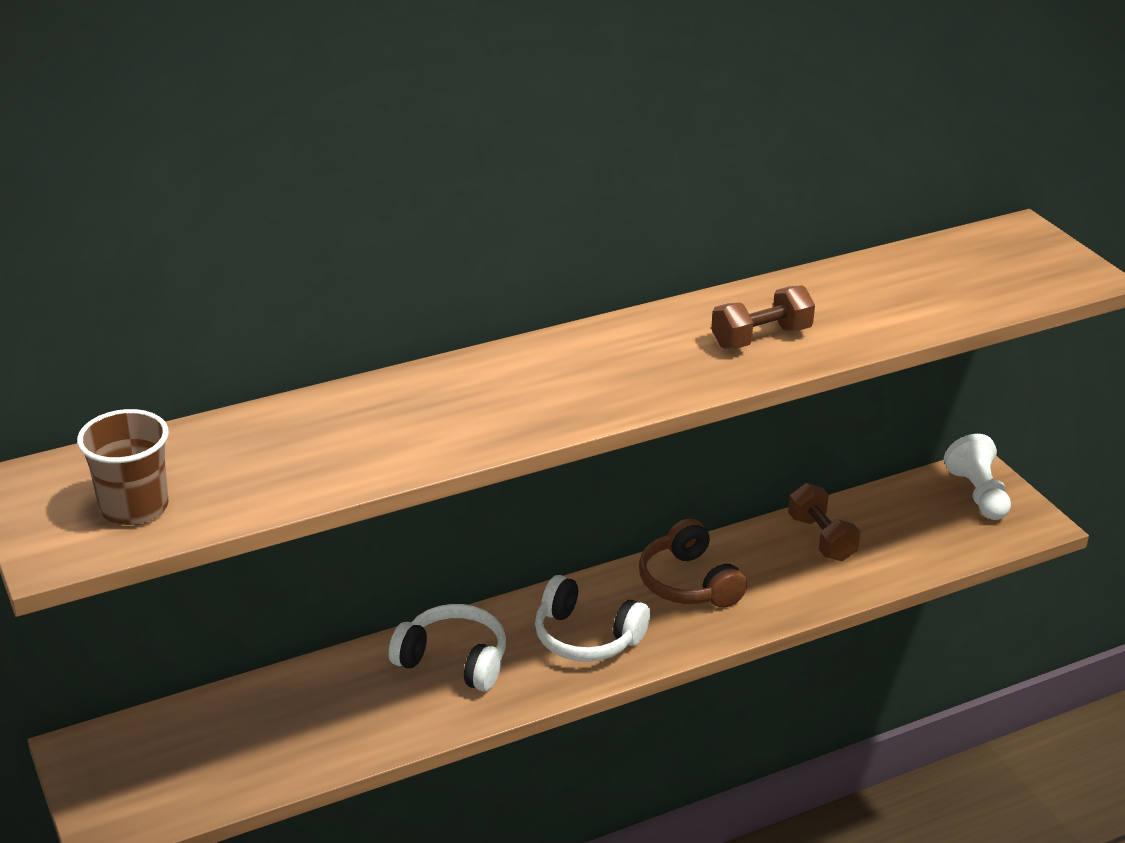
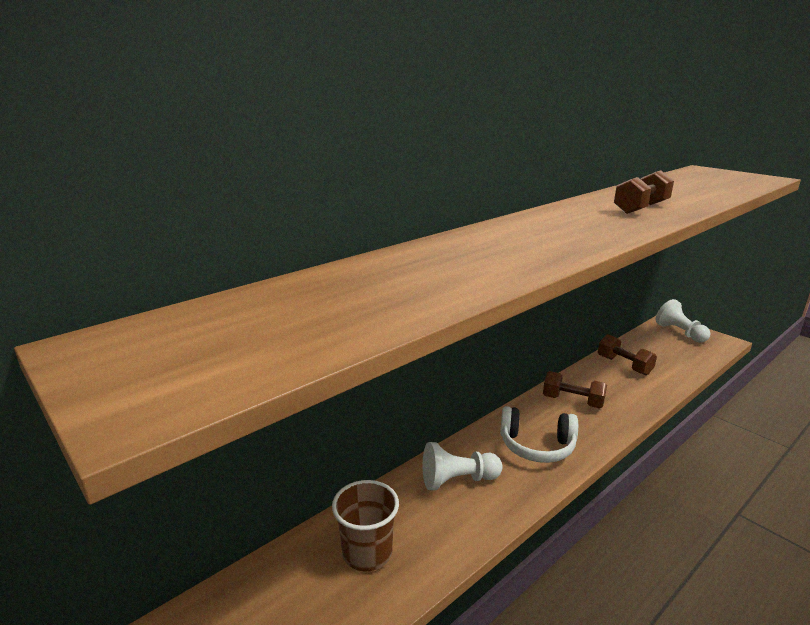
camera: 15 degrees left, 10 degrees down
brown cup [77,409,169,525] -> brown cup moved to [332,480,399,571]
white headphones [389,604,506,691] -> white pawn [423,442,503,490]
brown headphones [639,519,747,608] -> brown dumbbell [543,371,607,408]

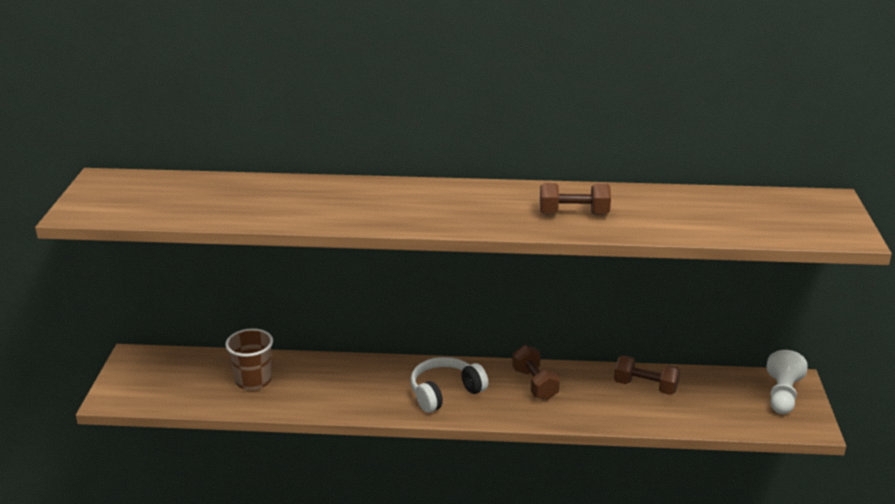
camera: 45 degrees right, 5 degrees up
white pawn [423,442,503,490] -> none
white headphones [500,406,578,463] -> white headphones turned 90 degrees clockwise [410,357,488,413]
brown dumbbell [598,334,657,375] -> brown dumbbell turned 75 degrees counterclockwise [614,355,680,395]

